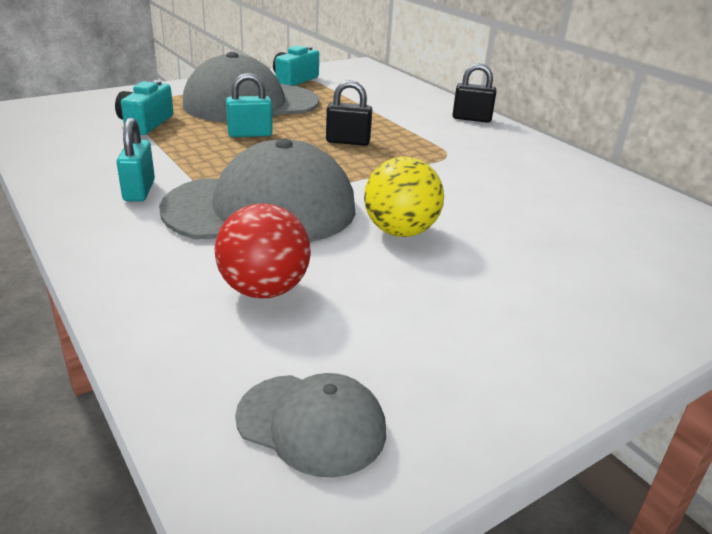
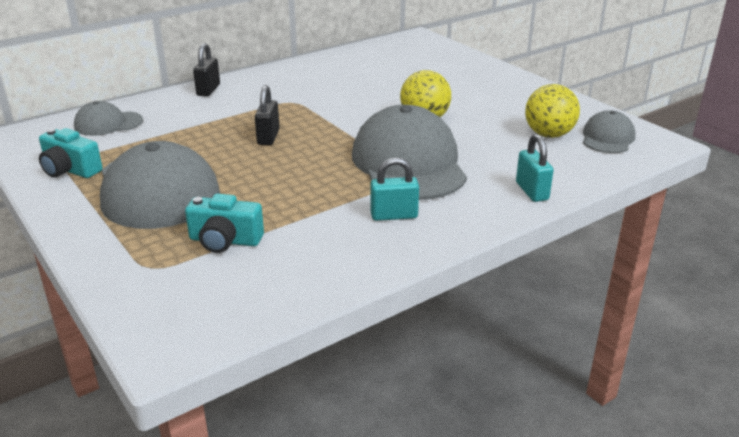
camera: 90 degrees left, 0 degrees up
red ball [215,204,311,298] -> none
turquoise padlock [226,73,272,137] -> turquoise padlock moved to [516,134,554,202]
none -> grey cap [74,101,143,136]
none -> yellow ball [525,84,580,138]

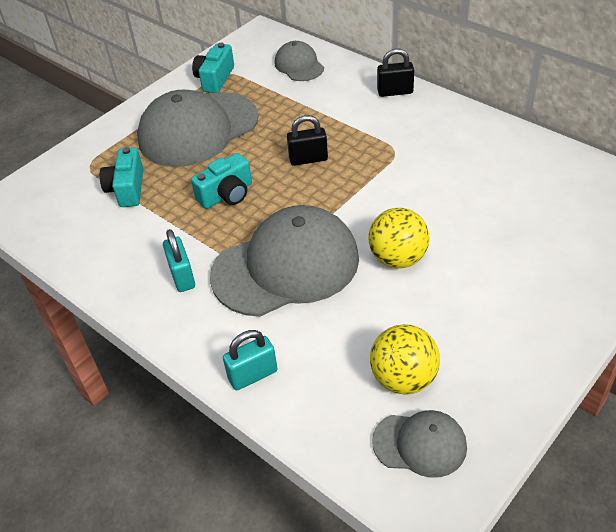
camera: 80 degrees right, 15 degrees up
none -> turquoise camera [191,153,252,209]

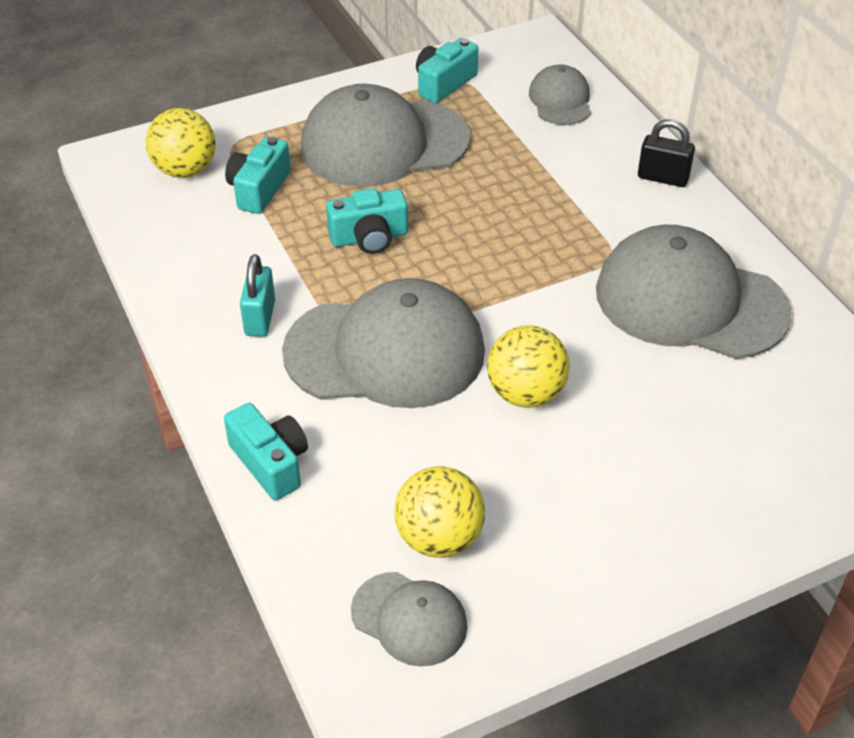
camera: 20 degrees right, 0 degrees up
turquoise padlock [223,330,278,390] -> turquoise camera [224,403,308,500]
black padlock [287,115,328,166] -> none
none -> yellow ball [146,108,215,178]
none -> grey cap [596,225,792,359]

